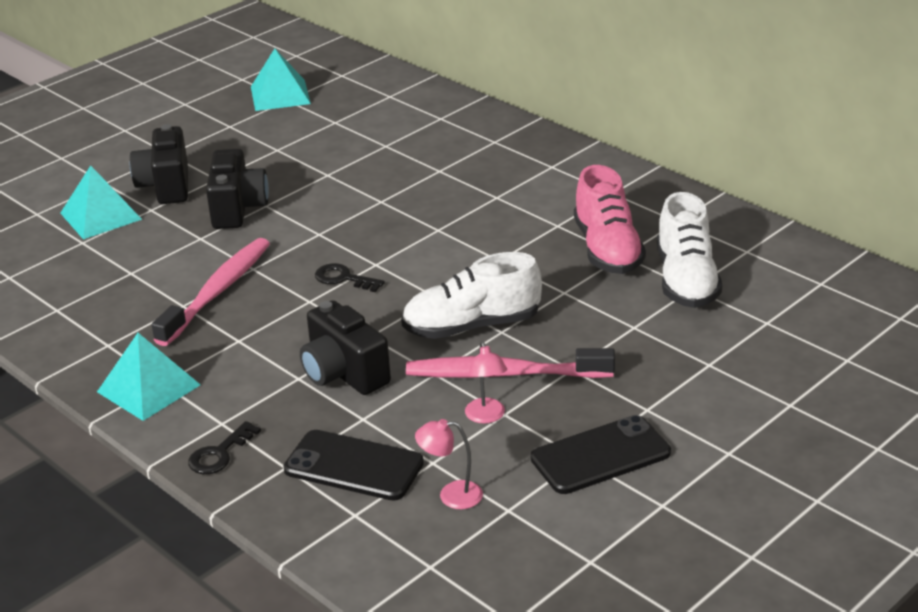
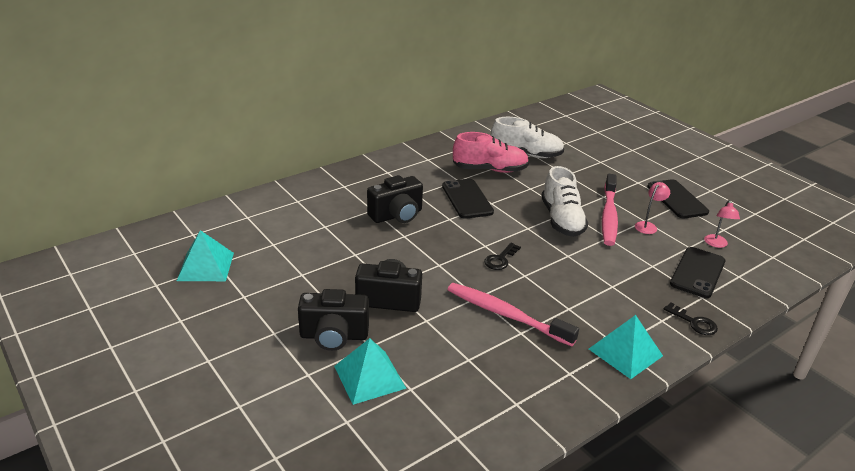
camera: 85 degrees left, 0 degrees up
black camera [300,300,391,395] -> black camera moved to [367,175,423,223]
pink lamp [465,341,507,424] -> pink lamp turned 45 degrees counterclockwise [635,182,670,234]
none -> black phone [442,179,494,219]

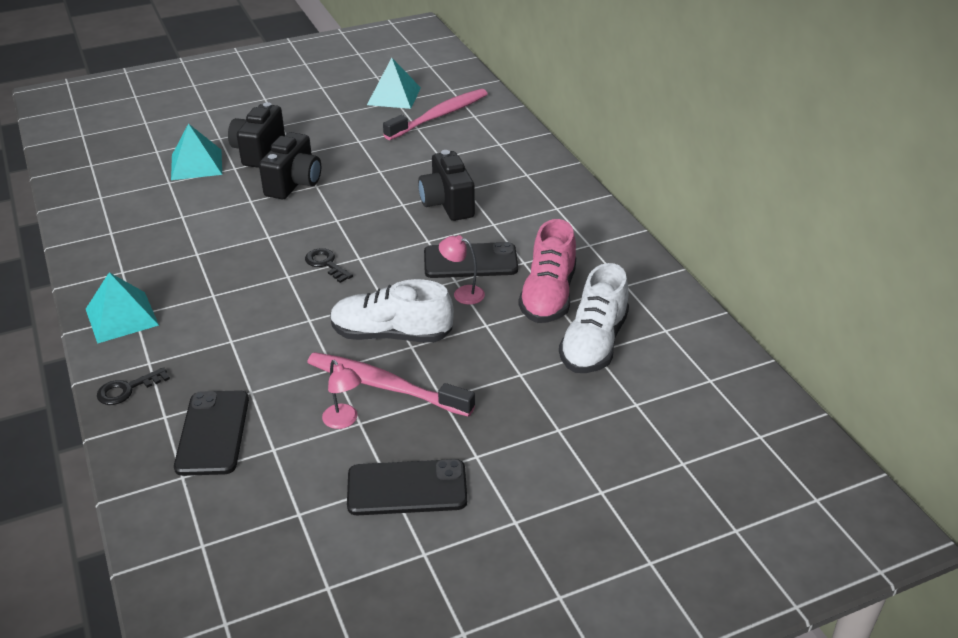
camera: 105 degrees right, 5 degrees up
pink toothbrush [448,283,579,346] -> pink toothbrush moved to [383,89,487,140]
black phone [670,247,725,298] -> black phone turned 45 degrees clockwise [174,390,249,476]
pink lamp [704,200,740,248] -> pink lamp moved to [439,235,485,305]

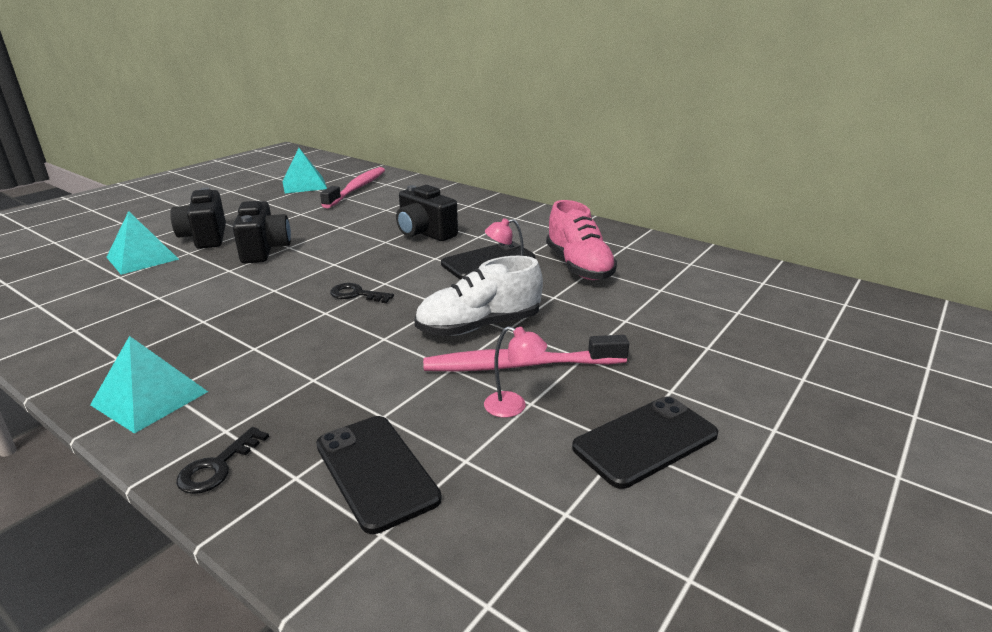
camera: 30 degrees left, 10 degrees down
white shoe [559,263,629,373] -> none

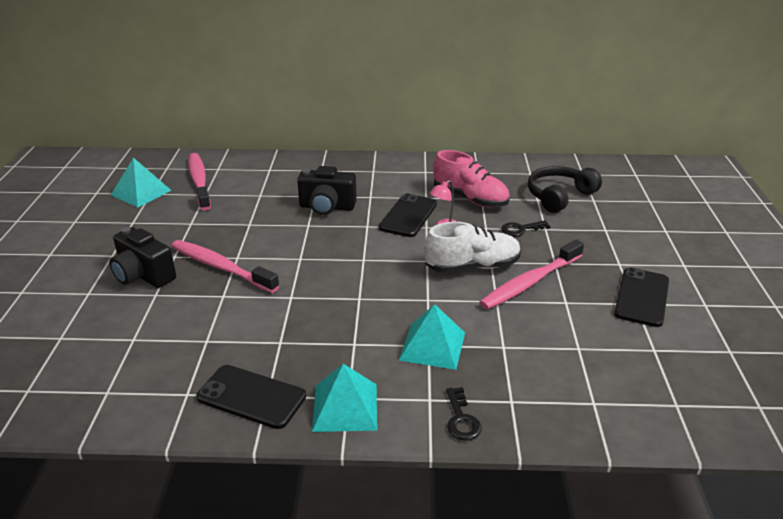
camera: 35 degrees left, 5 degrees up
turquoise pyramid [106,211,179,275] -> turquoise pyramid moved to [399,304,465,370]
black camera [233,201,291,263] -> pink toothbrush [171,240,279,293]
black phone [316,416,442,534] -> black phone moved to [196,365,306,429]
black key [330,283,394,303] -> black key moved to [501,220,551,236]
white shoe [414,256,543,336] -> white shoe turned 135 degrees counterclockwise [424,222,521,273]
pink lamp [484,326,547,418] -> none
none -> black headphones [528,166,602,213]

